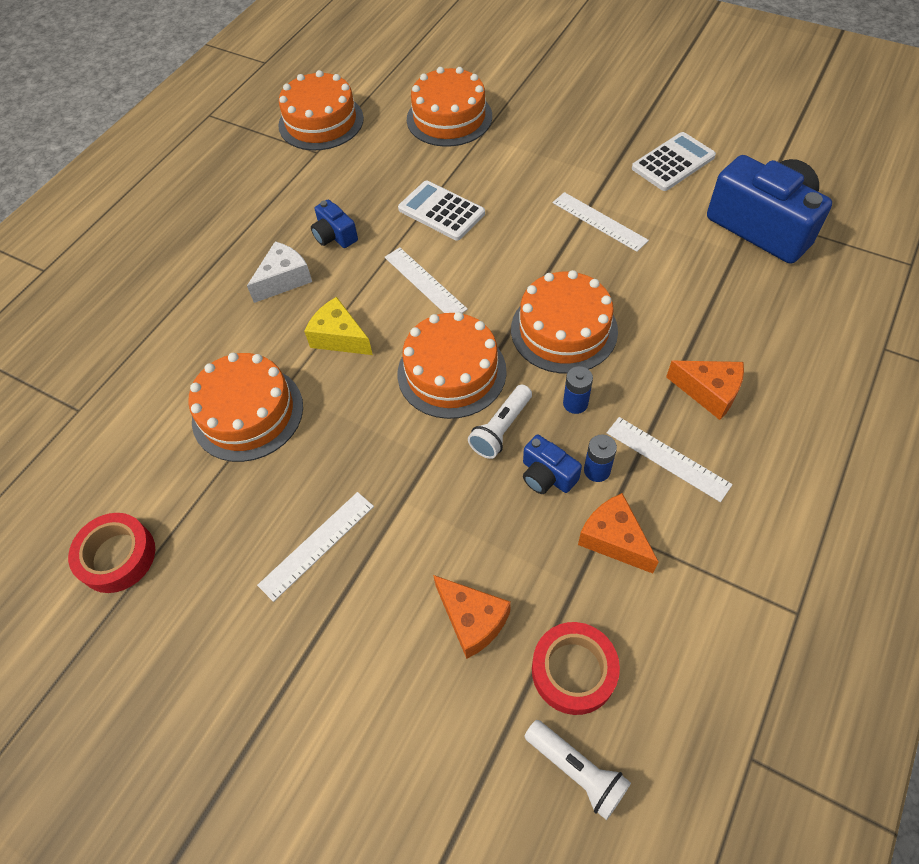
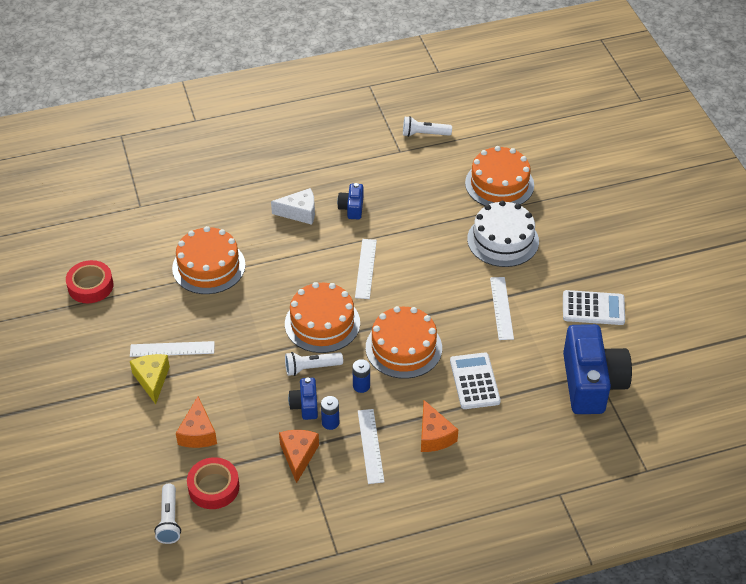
camera: 40 degrees right, 10 degrees down
orange cake [278,70,364,151] -> white flashlight [403,116,452,137]
yellow cheese [304,297,373,355] -> yellow cheese moved to [130,354,170,404]
white calculator [398,180,485,241] -> white calculator moved to [450,352,501,409]
none -> white cake [467,201,539,267]

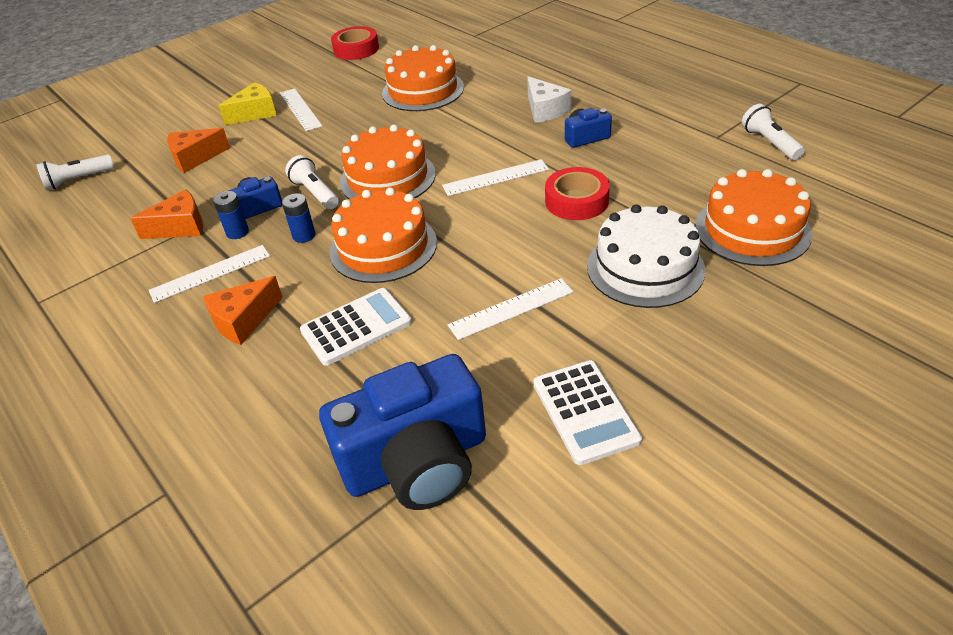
camera: 70 degrees right, 5 degrees down
red tape [187,457,239,509] -> red tape moved to [545,167,610,220]

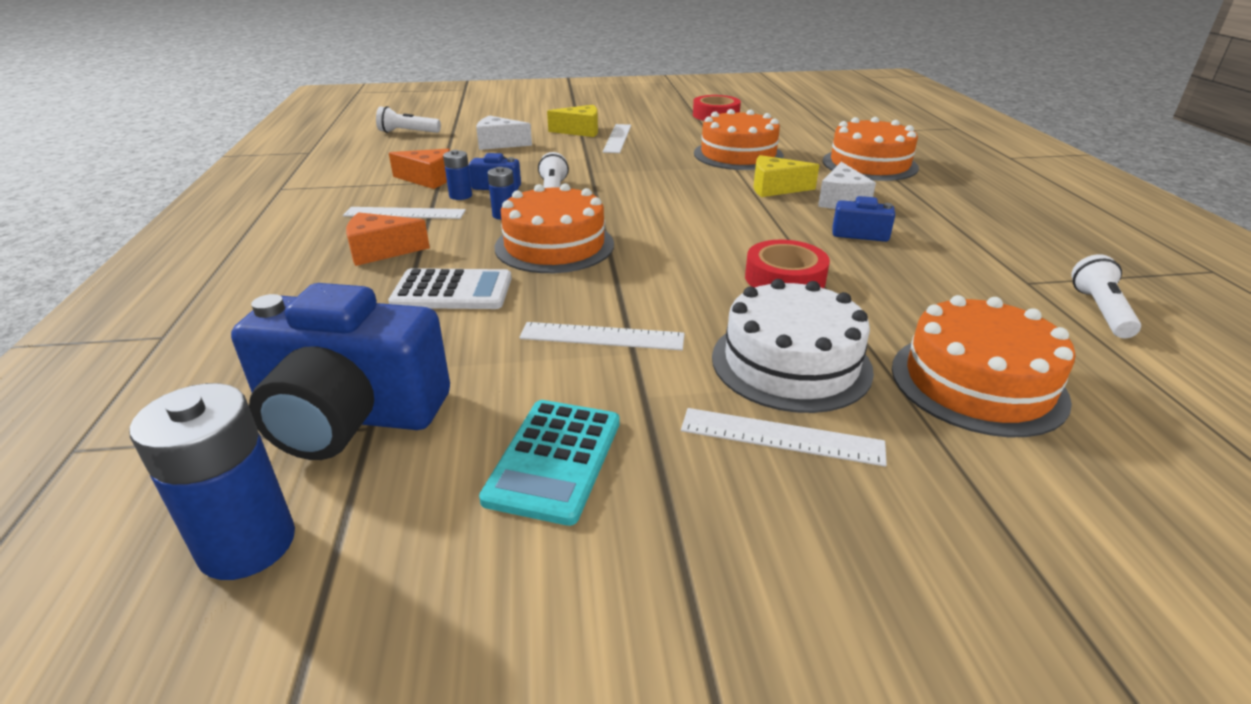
camera: 30 degrees right, 10 degrees down
orange cheese [167,128,230,173] -> white cheese [476,116,532,150]
orange cake [340,125,436,200] -> orange cake moved to [823,117,919,181]
white ruler [442,159,549,196] -> white ruler moved to [681,408,887,467]
white calculator [533,360,642,465] -> turquoise calculator [479,400,620,526]
none -> blue battery [130,383,295,580]
none -> yellow cheese [753,155,819,197]

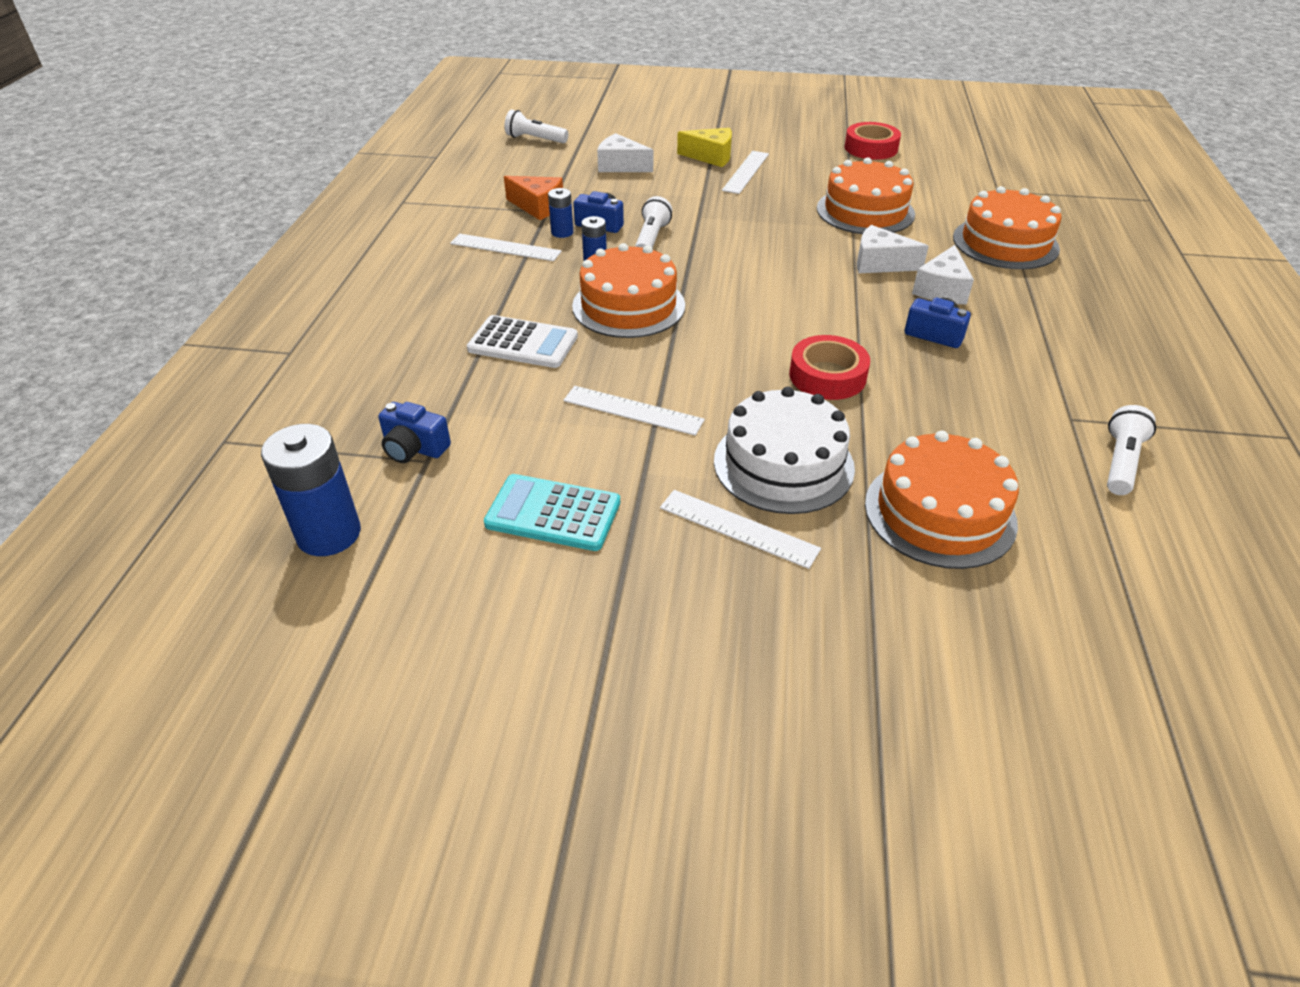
camera: 15 degrees right, 10 degrees up
blue camera [231,283,450,460] -> blue camera [378,402,451,463], size x0.46
orange cheese [346,212,430,266] -> none
turquoise calculator [479,400,620,526] -> turquoise calculator turned 75 degrees clockwise [484,474,620,551]
yellow cheese [753,155,819,197] -> white cheese [857,225,929,273]

